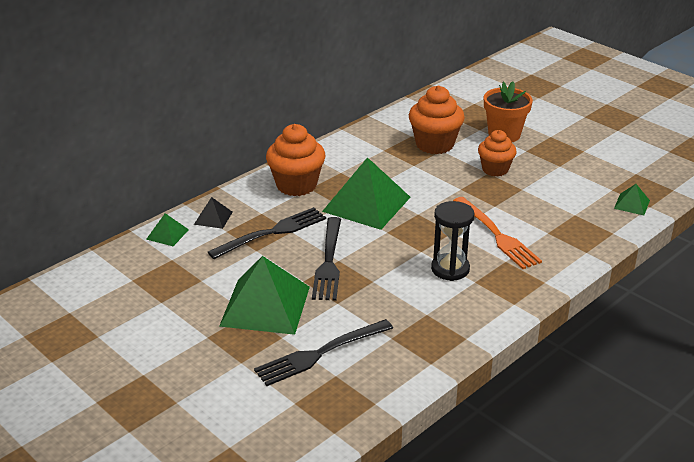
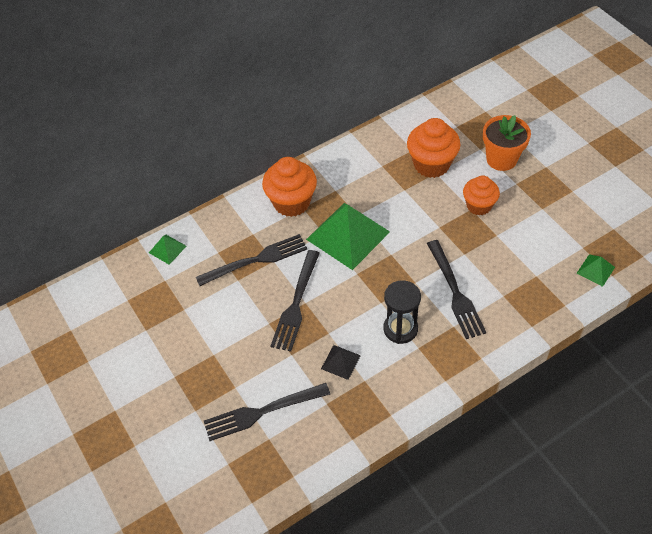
camera: 15 degrees right, 20 degrees up
black pyramid [194,197,233,229] -> black pyramid moved to [321,345,361,380]
green pyramid [219,256,310,335] -> none
orange fork [453,197,542,269] -> black fork [427,240,486,339]

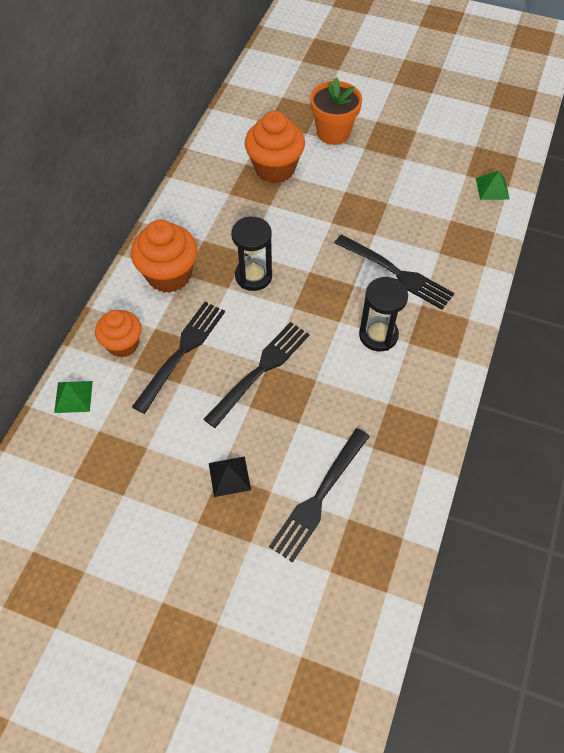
camera: 40 degrees left, 5 degrees up
black fork [270,250,320,352] -> black fork turned 120 degrees counterclockwise [204,322,309,428]
green pyramid [306,203,390,270] -> black hourglass [231,217,272,291]
black pyramid [321,345,361,380] -> black pyramid moved to [209,456,251,497]
orange cupcake [463,175,500,215] -> orange cupcake moved to [95,310,142,357]

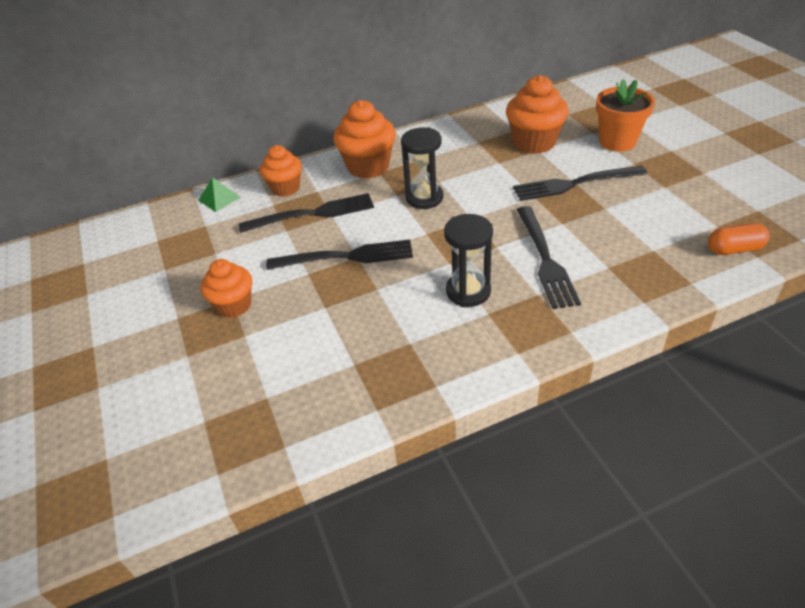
camera: 50 degrees right, 15 degrees down
black pyramid [209,456,251,497] -> orange cupcake [200,259,252,318]
black fork [269,428,370,563] -> black fork moved to [513,166,647,201]
green pyramid [476,171,510,200] -> orange capsule [708,223,770,255]

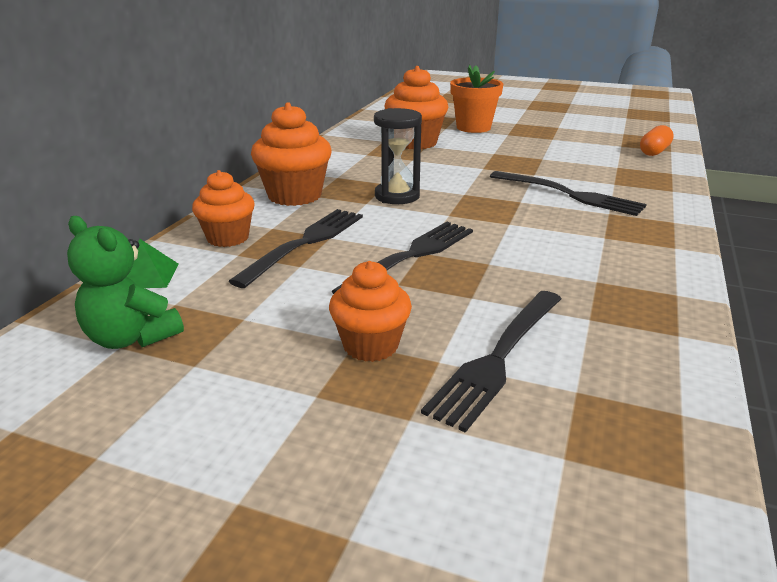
camera: 50 degrees left, 15 degrees down
black hourglass [444,214,493,307] -> none
black fork [513,166,647,201] -> black fork moved to [421,291,562,433]
none -> green teddy bear [67,216,184,349]

